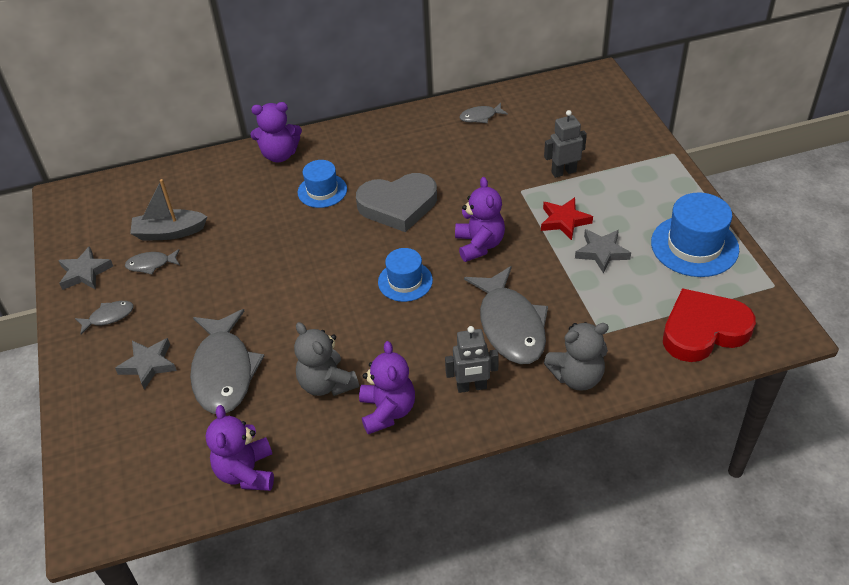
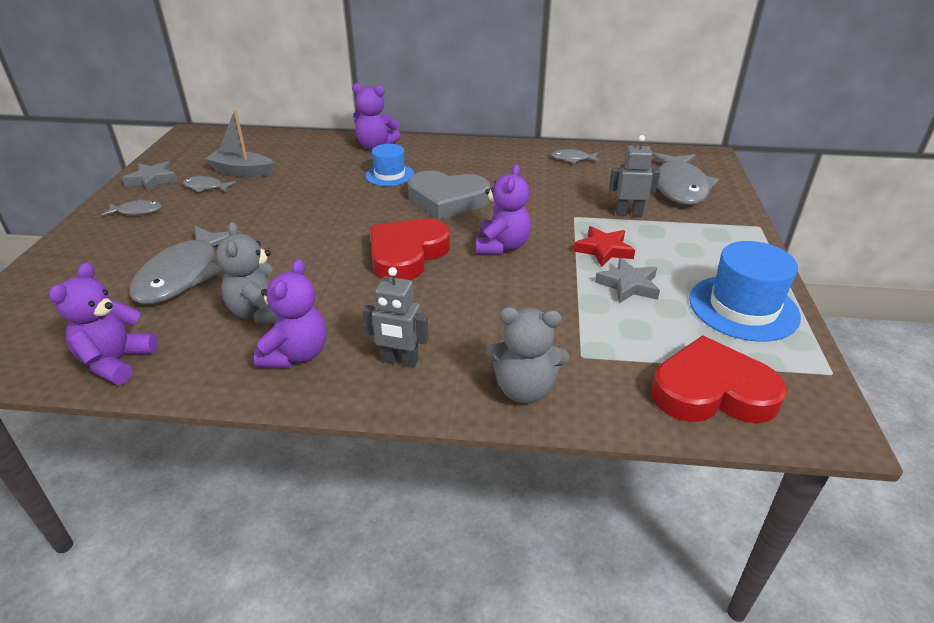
camera: 20 degrees right, 10 degrees down
grey star [115,338,177,390] -> none
blue hat [378,248,433,302] -> red heart [370,218,450,280]
grey fish [464,266,548,364] -> grey fish moved to [652,152,719,205]

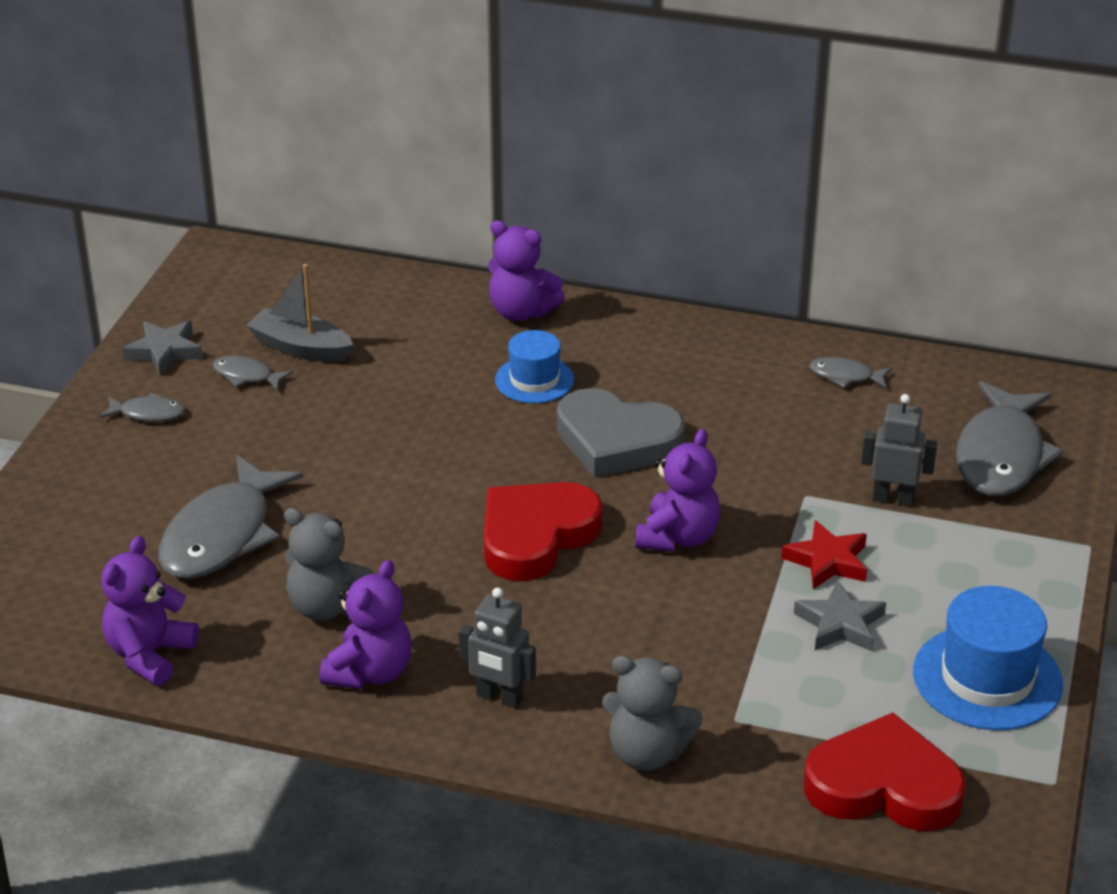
camera: 10 degrees right, 0 degrees up
grey teddy bear [216,222,278,323] -> grey teddy bear turned 60 degrees counterclockwise [284,508,373,621]

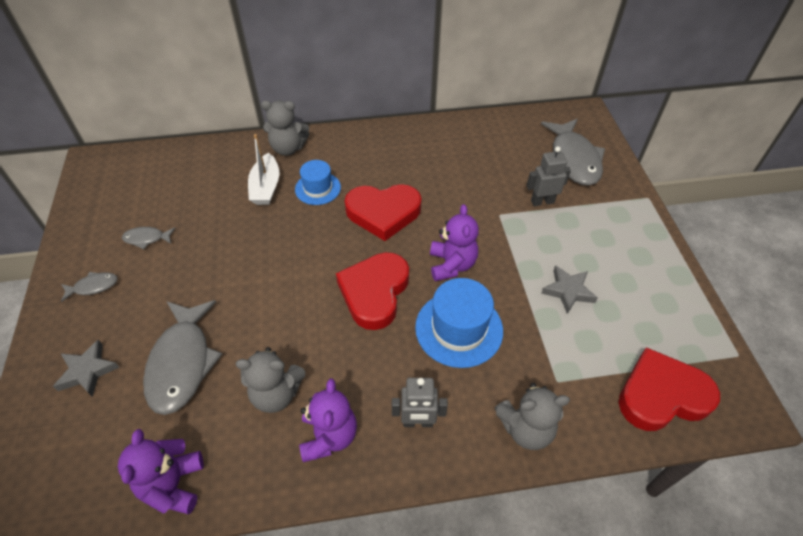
camera: 25 degrees left, 15 degrees up
grey star [122,321,203,376] -> grey star moved to [53,340,120,397]
grey boat [246,264,353,362] -> none
purple teddy bear [488,220,565,321] -> grey teddy bear [261,100,309,156]
grey heart [557,388,685,478] -> red heart [345,184,422,241]
red star [781,520,867,589] -> none
grey fish [809,357,892,388] -> none
blue hat [913,586,1063,730] -> blue hat moved to [415,278,503,368]
none -> white boat [248,134,279,205]

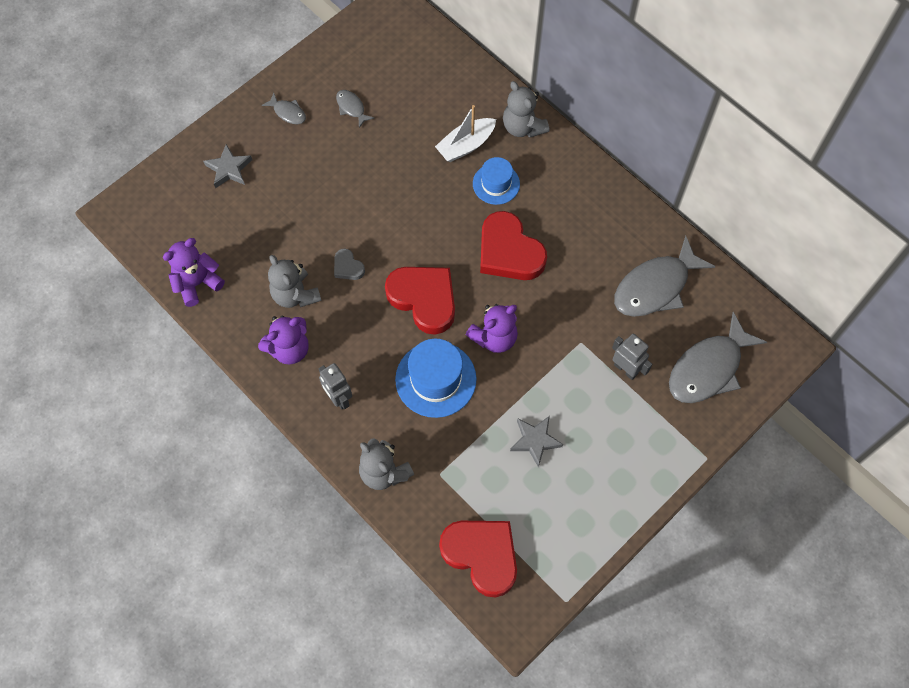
camera: 55 degrees right, 15 degrees up
grey fish [143,300,222,415] -> grey fish moved to [614,236,715,317]
red heart [336,252,409,330] -> red heart turned 60 degrees clockwise [385,267,455,335]
none -> grey heart [334,249,365,280]

